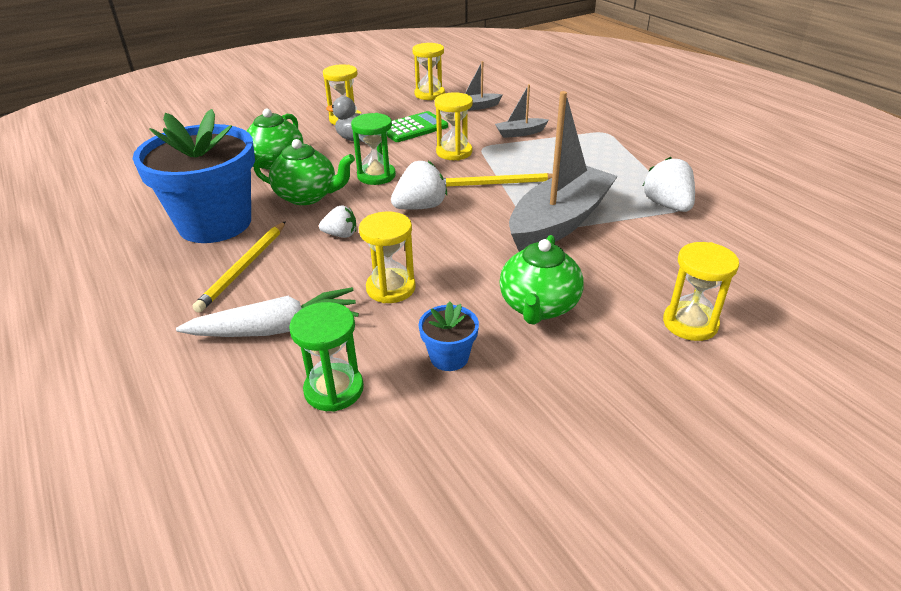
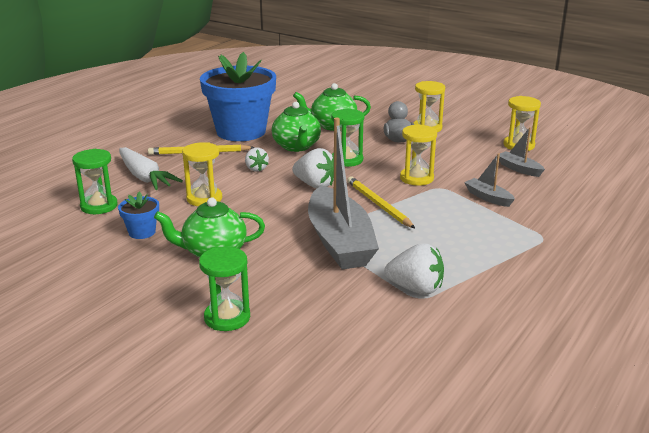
camera: 65 degrees right, 10 degrees down
green calculator [387,111,448,142] -> none
grey boat [509,91,618,252] -> grey boat turned 60 degrees clockwise [308,118,379,269]
white strawberry [643,157,695,212] -> white strawberry turned 60 degrees clockwise [384,243,444,295]
yellow hourglass [663,242,739,341] -> green hourglass [199,247,250,331]

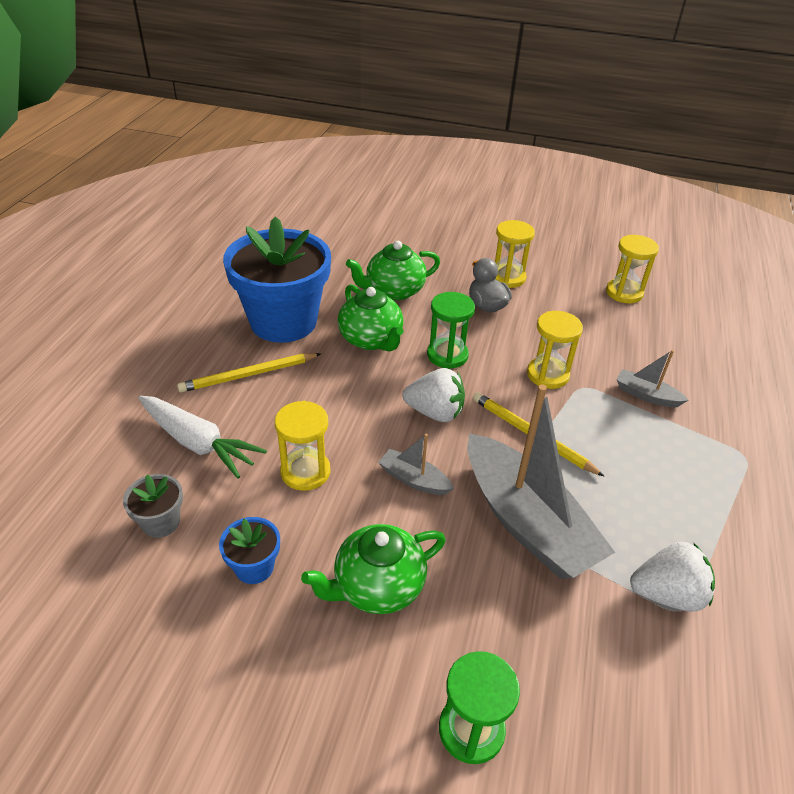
camera: 20 degrees left, 15 degrees up
green hourglass [72,149,118,214] -> grey flower pot [123,474,183,538]
white strawberry [245,148,269,172] -> none
grey boat [499,127,545,177] -> grey boat moved to [378,434,454,495]

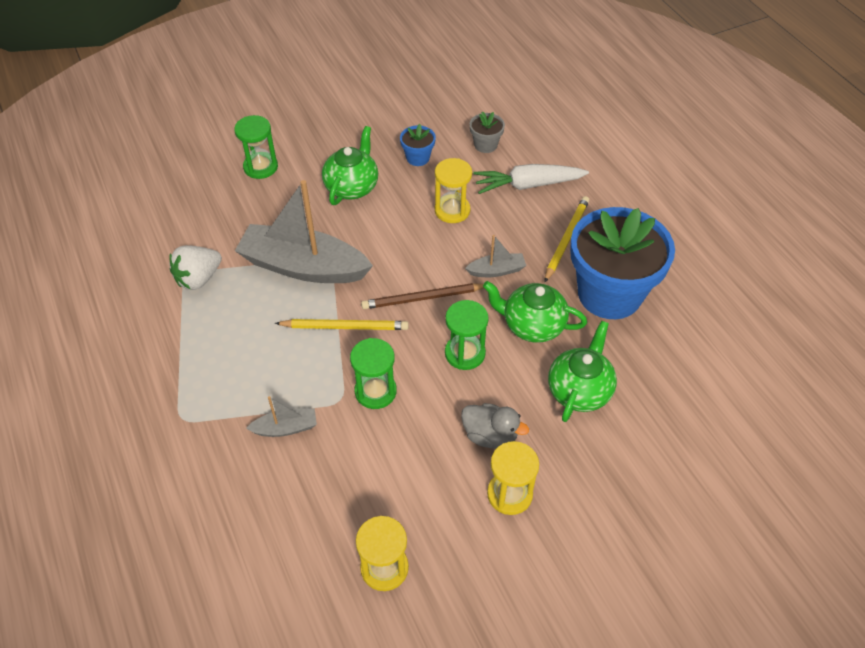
camera: 140 degrees right, 10 degrees up
grey boat [378,434,454,495] -> grey boat moved to [465,235,526,277]
white strawberry [402,368,465,422] -> brown pencil [361,283,484,309]
yellow hourglass [527,311,583,389] -> green hourglass [350,338,397,409]

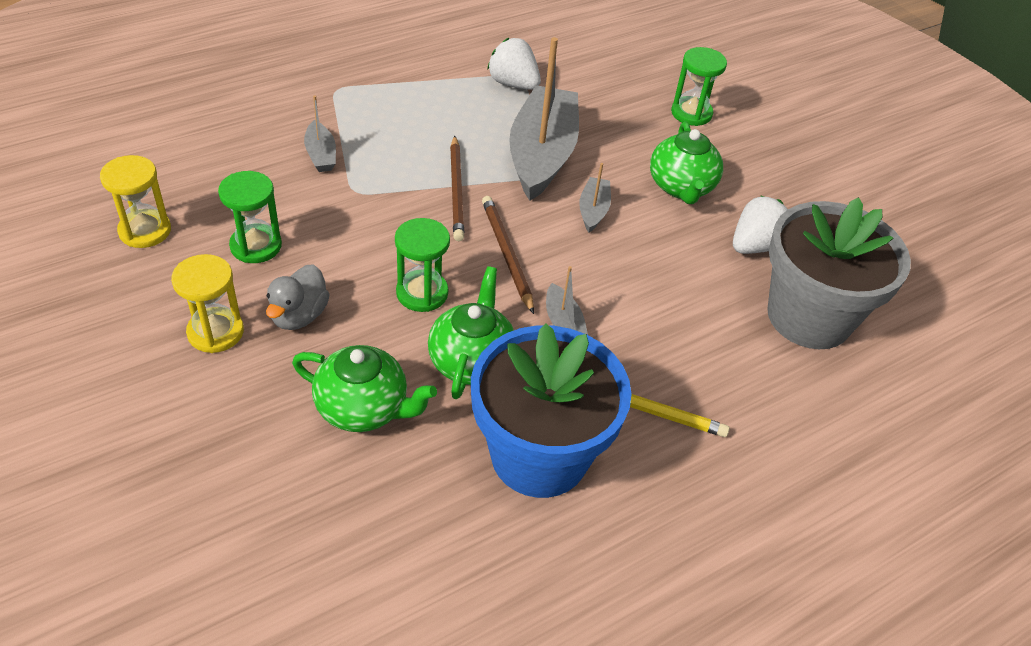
camera: 80 degrees right, 5 degrees down
yellow pencil [275,319,409,330] -> brown pencil [450,135,464,241]
green teapot [322,126,378,205] -> green teapot turned 75 degrees clockwise [650,121,723,204]
green hourglass [350,338,397,409] -> green hourglass moved to [218,171,282,263]
blue flower pot [400,124,436,166] -> white strawberry [733,195,788,254]
yellow hourglass [435,158,472,223] -> none
grey flower pot [470,111,505,153] -> grey flower pot [768,197,911,349], size x2.42
white carrot [473,164,589,194] -> none
none -> grey boat [579,163,611,232]

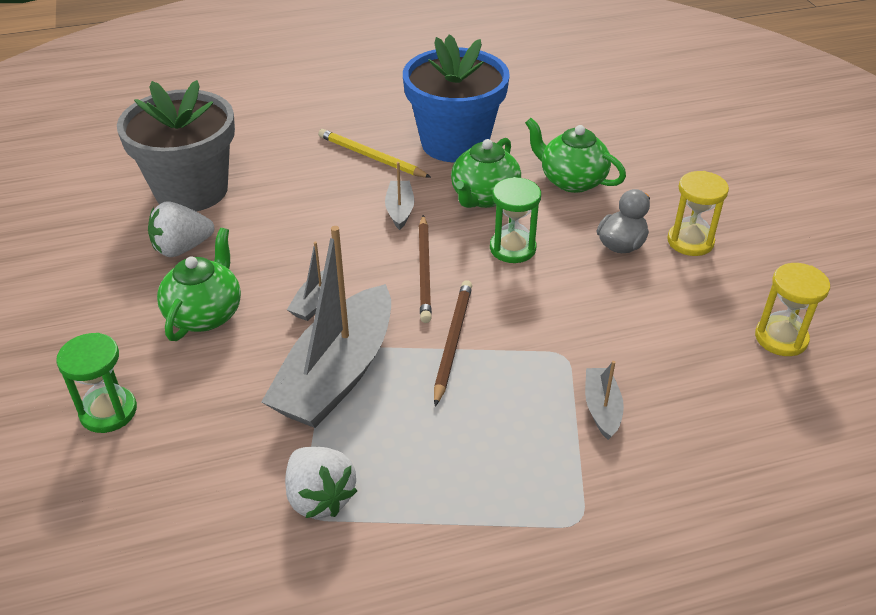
camera: 160 degrees left, 5 degrees down
green hourglass [218,171,282,263] -> none

